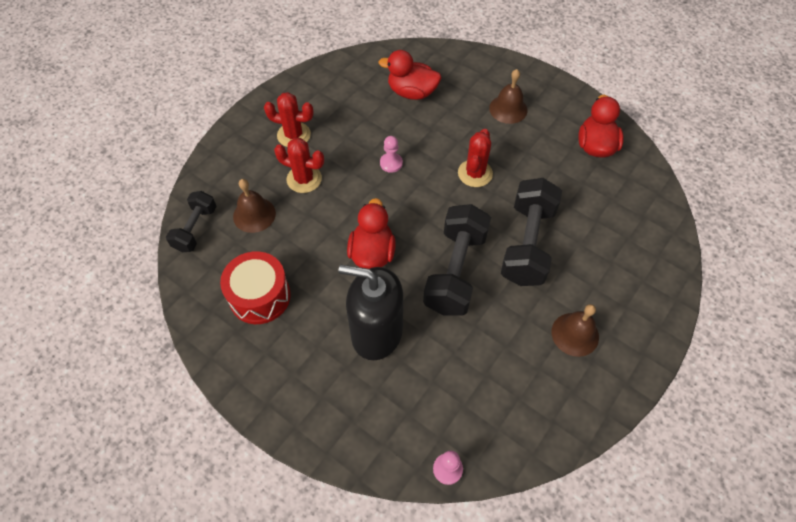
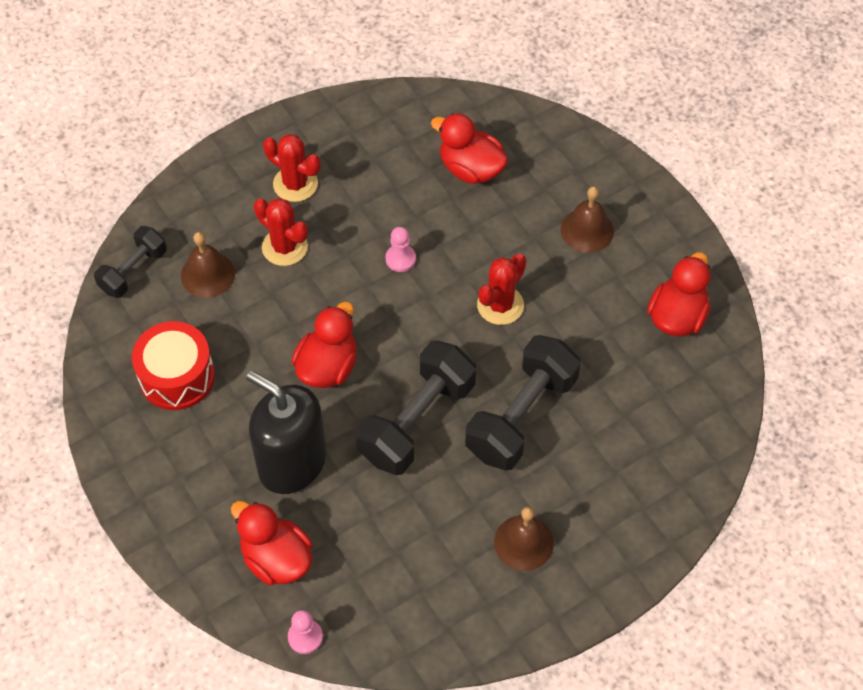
camera: 20 degrees right, 0 degrees up
none -> red duck [231,501,313,585]

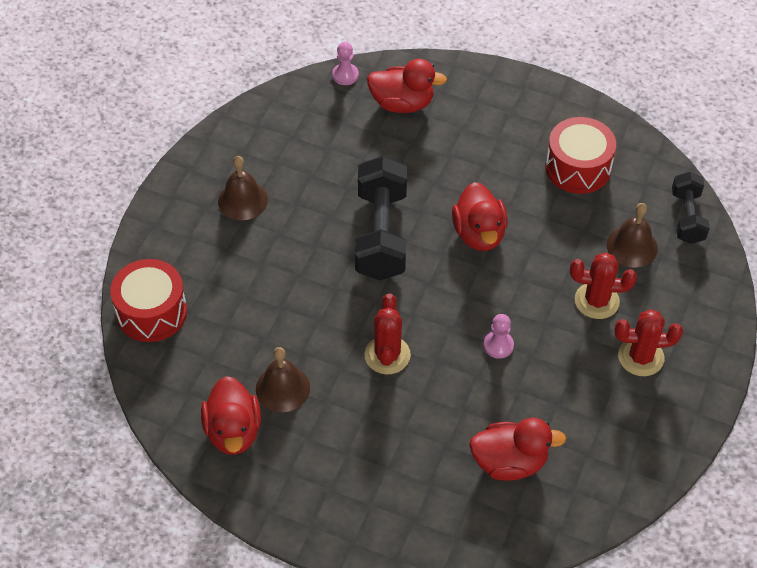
camera: 145 degrees right, 5 degrees down
black soap dispenser [246,371,326,494] -> none
black dumbbell [465,335,581,471] -> none
brown bell [561,186,614,253] -> brown bell moved to [256,347,310,412]
none -> red drum [110,259,187,342]

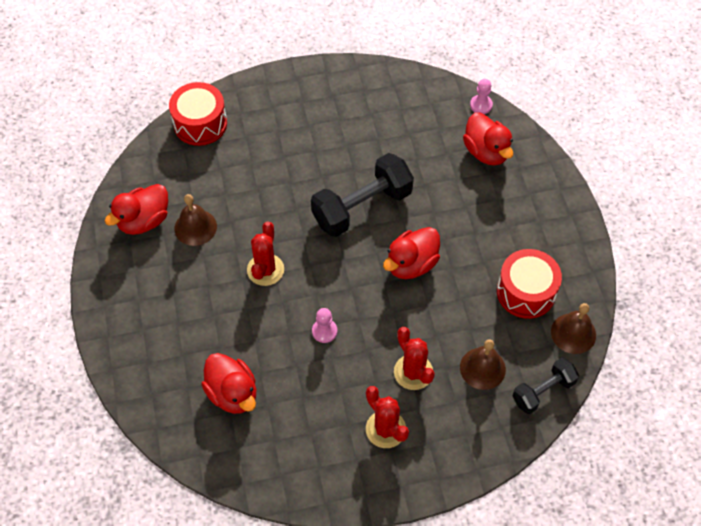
camera: 55 degrees right, 5 degrees up
brown bell [218,156,268,220] -> brown bell moved to [551,303,596,354]
red cactus [364,293,411,374] -> red cactus turned 45 degrees counterclockwise [247,221,284,286]

